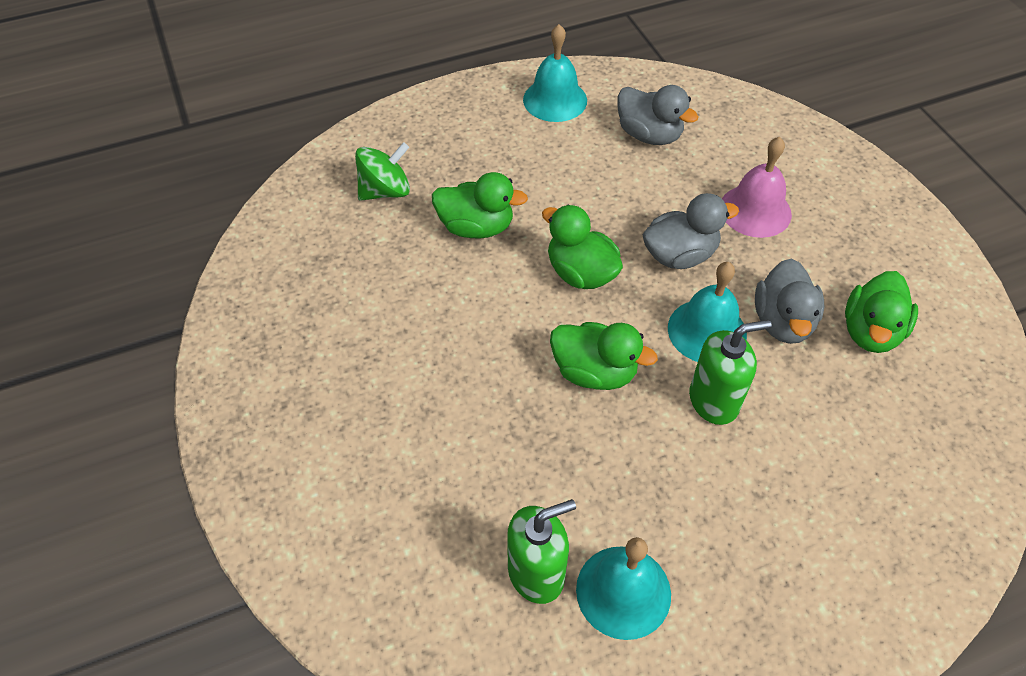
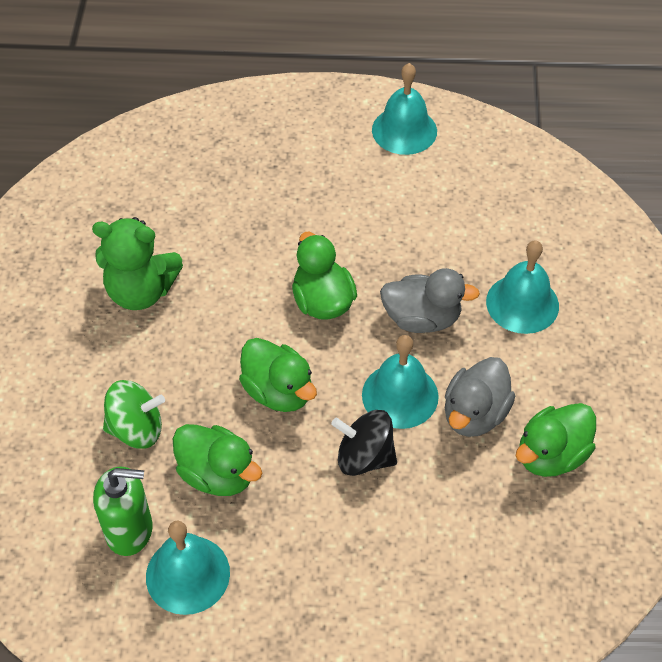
camera: 25 degrees right, 0 degrees up
green spinning top [355,142,410,201] -> green spinning top moved to [103,380,165,449]
green duck [432,172,528,239] -> green duck moved to [173,424,262,496]
grey duck [617,85,698,145] -> none
green soap dispenser [689,320,772,425] -> black spinning top [331,410,397,476]
pink bell [722,137,792,238] -> turquoise bell [486,240,559,334]
none -> green teddy bear [92,217,183,310]

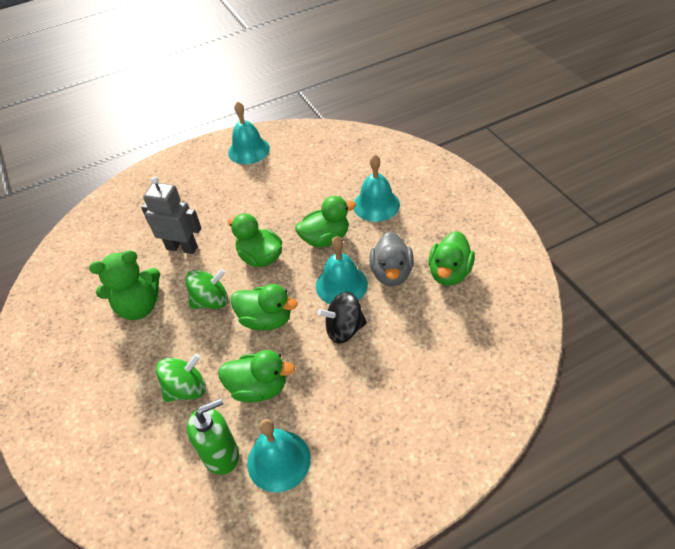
camera: 25 degrees left, 5 degrees down
grey duck [380,268,480,333] -> green duck [295,196,356,247]
none -> grey robot [141,176,201,254]
none -> green spinning top [185,268,228,309]

